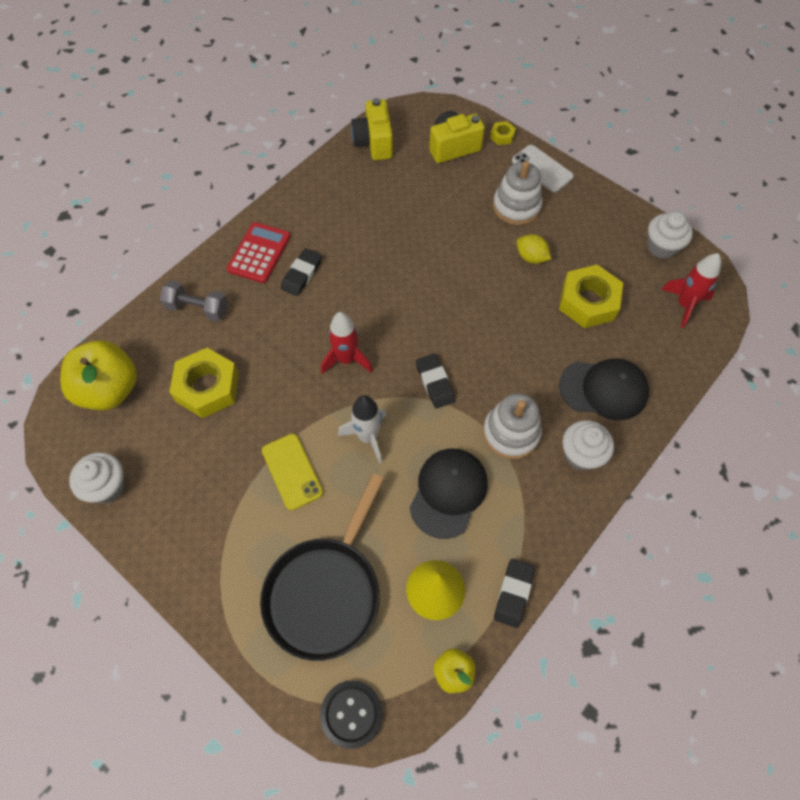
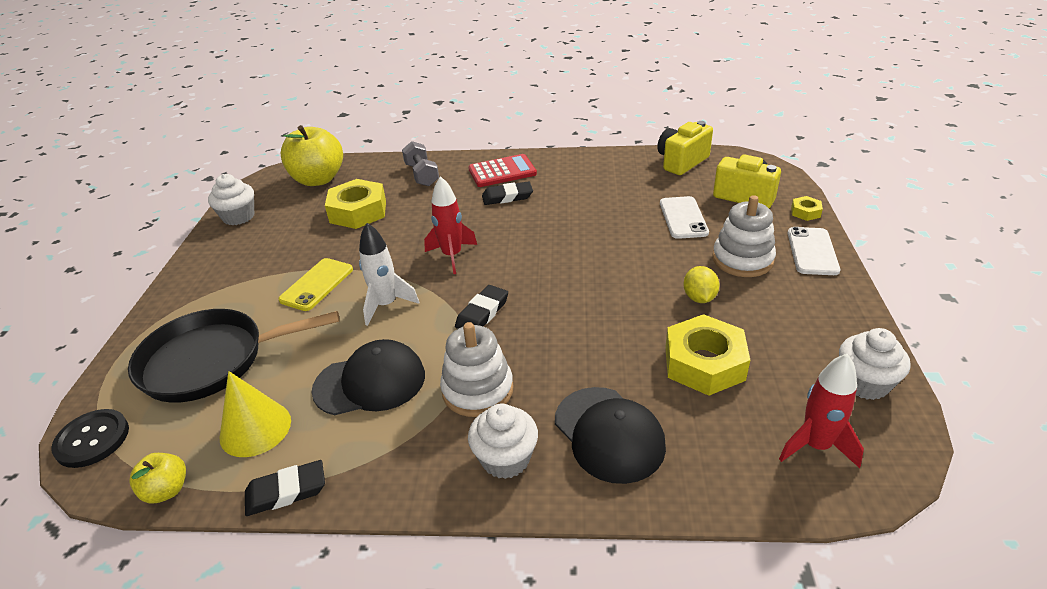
camera: 55 degrees right, 25 degrees down
none -> white phone [660,196,709,239]

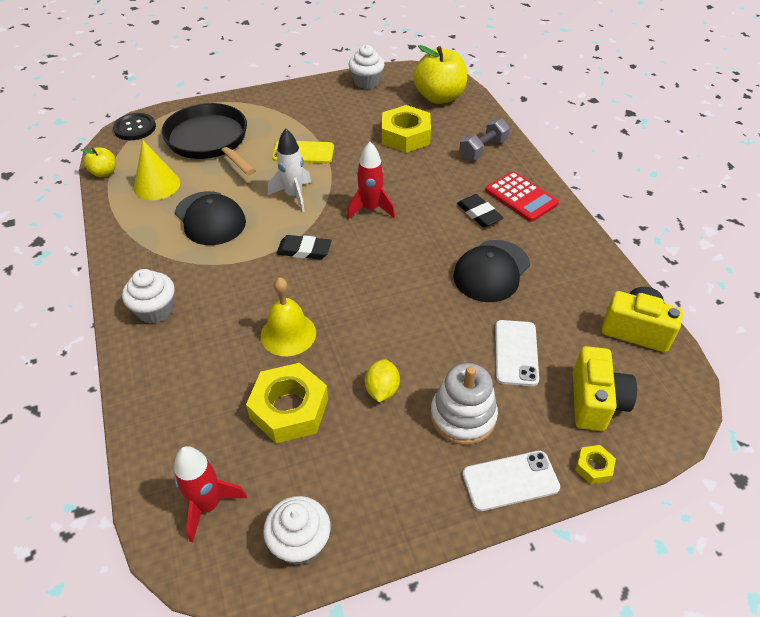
camera: 65 degrees right, 10 degrees up
black eraser [245,460,325,516] -> none
white stacking toy [440,322,514,417] -> none
black cap [555,387,666,484] -> black cap moved to [453,240,530,302]
white phone [660,196,709,239] -> white phone turned 60 degrees counterclockwise [495,320,539,386]
yellow lemon [683,266,720,303] -> yellow lemon turned 60 degrees counterclockwise [365,359,400,402]
none -> yellow bell [261,277,316,356]

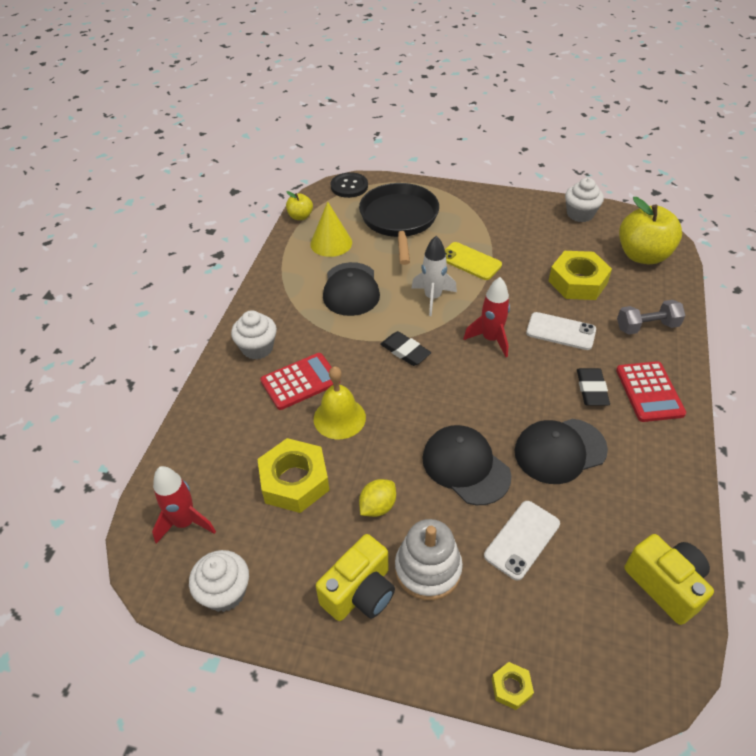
camera: 35 degrees right, 0 degrees up
white phone [462,451,560,511] -> white phone moved to [526,312,596,350]
yellow camera [573,346,637,431] -> yellow camera moved to [316,534,395,621]
none -> red calculator [260,353,340,410]
none -> black cap [422,425,511,505]

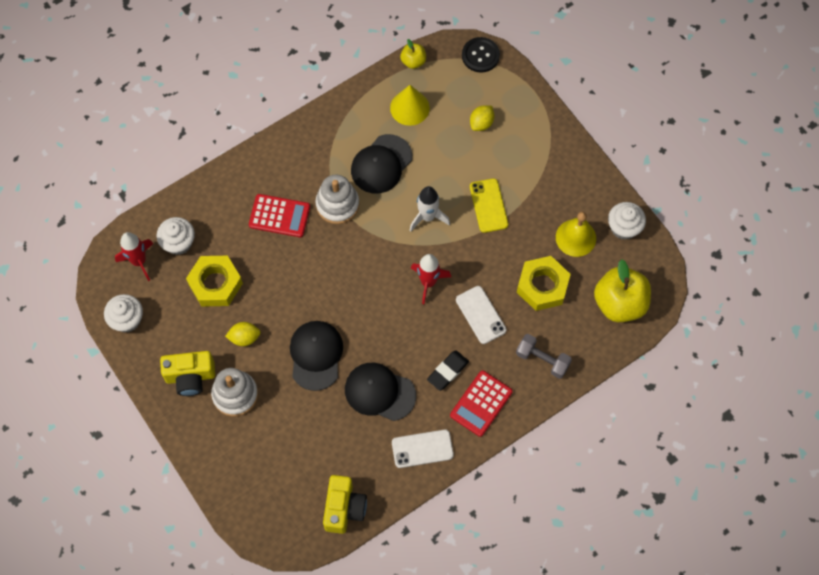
camera: 40 degrees right, 20 degrees up
white cupcake [231,310,277,360] -> white cupcake moved to [156,217,195,255]
yellow bell [314,366,366,439] -> yellow bell moved to [556,212,596,257]
black pan [359,183,439,265] -> yellow lemon [470,105,494,131]
black eraser [380,331,431,366] -> none
white phone [484,501,560,580] -> white phone moved to [392,430,454,468]
yellow nut [492,662,534,710] -> none
none -> white stacking toy [315,174,359,224]

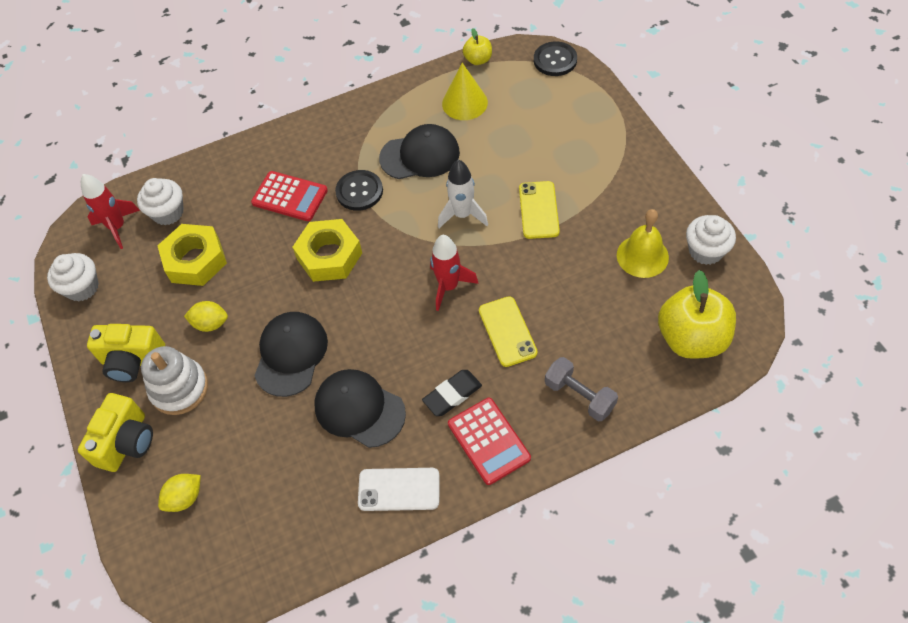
camera: 15 degrees right, 10 degrees down
white stacking toy [315,174,359,224] -> black button [335,170,383,211]
yellow camera [323,475,367,534] -> yellow camera moved to [78,393,153,472]
black cap [351,134,412,193] -> black cap turned 150 degrees counterclockwise [379,124,460,179]
red calculator [450,370,513,437] -> red calculator turned 75 degrees counterclockwise [448,398,531,485]
white phone [456,286,506,344] -> yellow phone [479,296,538,367]
yellow lemon [470,105,494,131] -> yellow lemon moved to [158,474,201,512]
yellow nut [517,256,571,311] -> yellow nut moved to [292,219,362,282]

